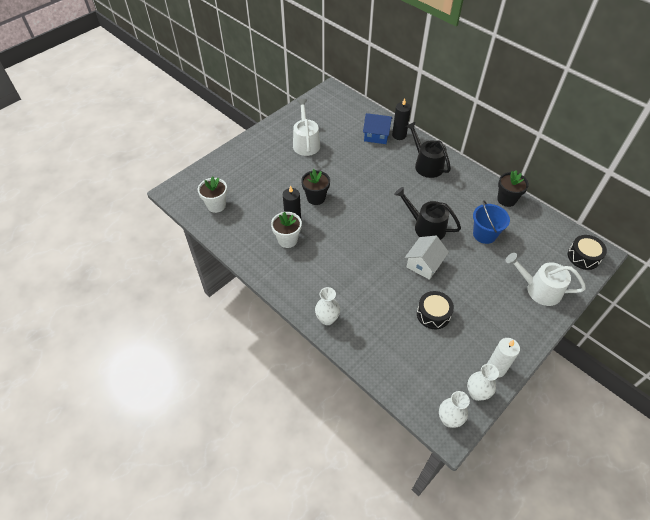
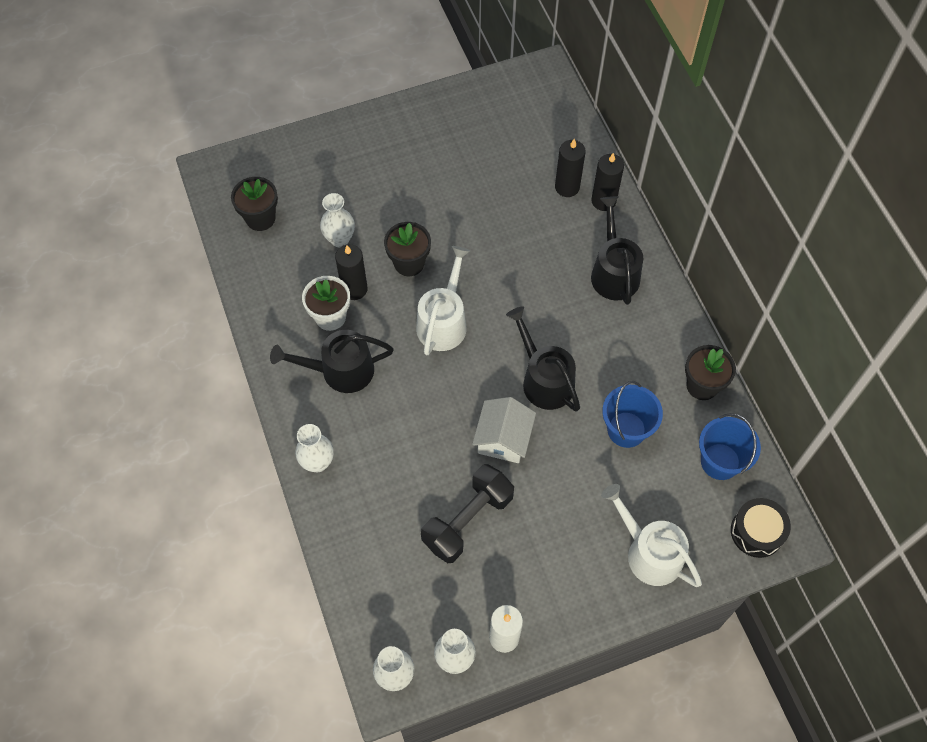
camera: 25 degrees right, 10 degrees up
white flower pot [198,176,227,213] -> black flower pot [231,177,278,231]
white watering can [293,99,320,156] -> white watering can moved to [416,246,470,355]
blue house [363,113,392,144] -> black candle [555,139,586,197]
white house [405,236,449,280] -> white house turned 45 degrees counterclockwise [472,397,536,463]
black drum [417,291,454,329] -> black dumbbell [421,464,514,563]
none -> black watering can [270,330,394,393]
none -> white vase [320,193,355,247]
none -> blue bucket [699,413,761,480]

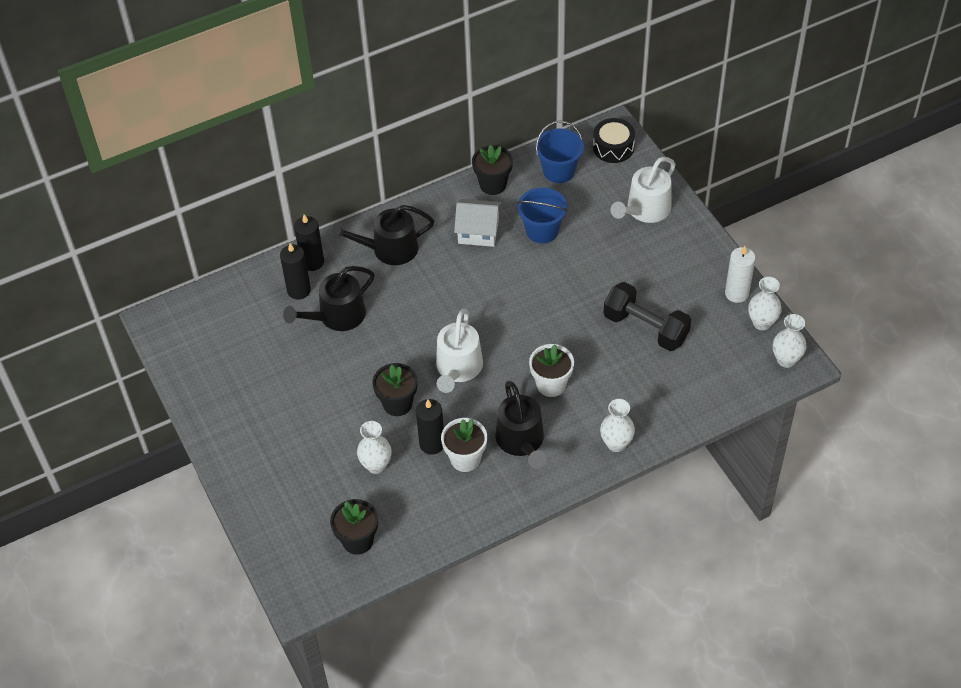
camera: 95 degrees left, 10 degrees down
white watering can [416,246,470,355] -> white watering can turned 90 degrees counterclockwise [436,309,483,393]
white house [472,397,536,463] -> white house moved to [454,199,501,247]
black watering can [506,307,580,412] -> black watering can moved to [283,266,375,331]
none -> white flower pot [529,344,574,397]

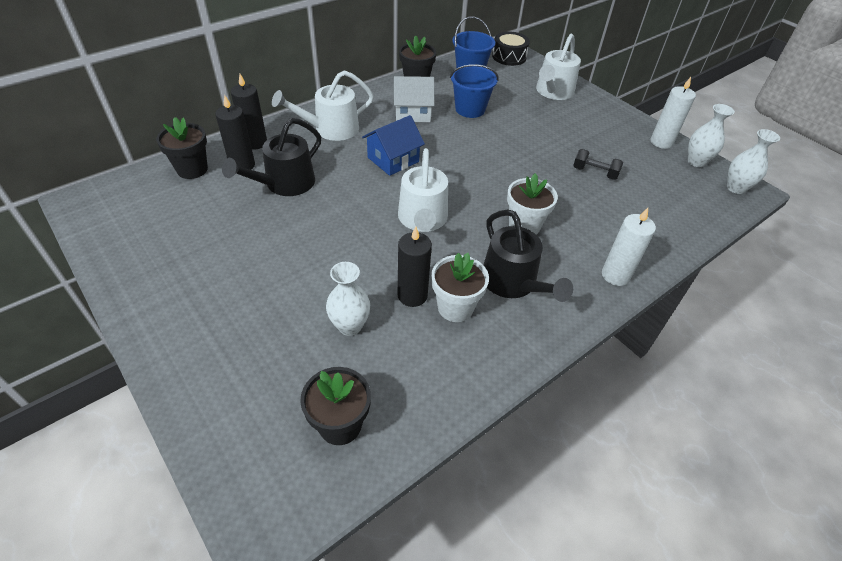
camera: 15 degrees left, 5 degrees down
black watering can [331,205,434,265] -> white watering can [272,70,374,141]
black flower pot [372,363,418,416] -> black flower pot moved to [156,117,208,179]
white vase [600,399,635,452] -> white candle [602,208,656,286]
black dumbbell [604,282,691,351] -> black dumbbell [573,149,623,180], size x0.54
none -> blue house [362,115,425,176]

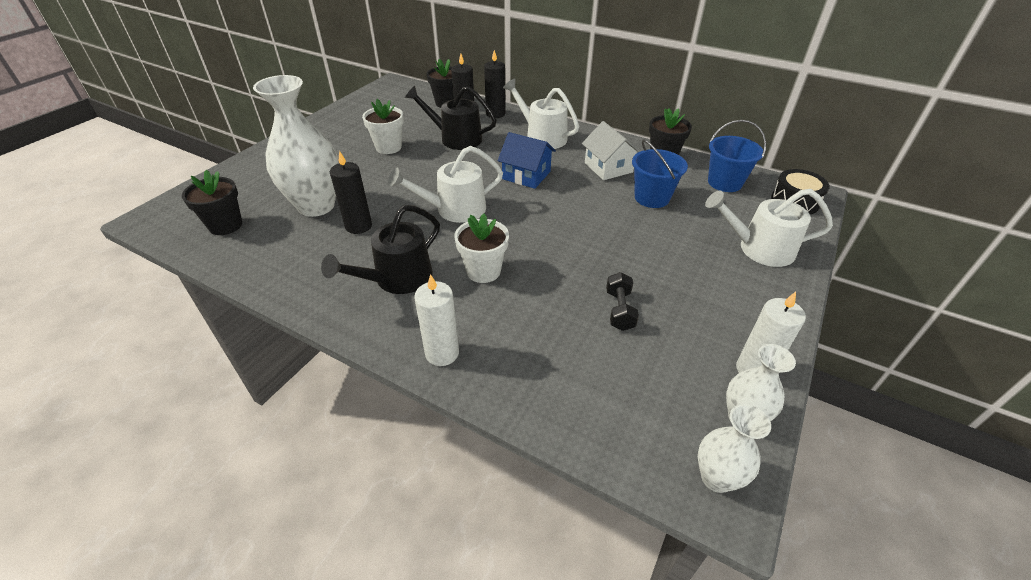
camera: 70 degrees right, 5 degrees down
white vase [326,262,370,336] -> white vase [253,75,339,217], size x1.90
white flower pot [431,253,489,322] -> white flower pot moved to [362,99,404,154]

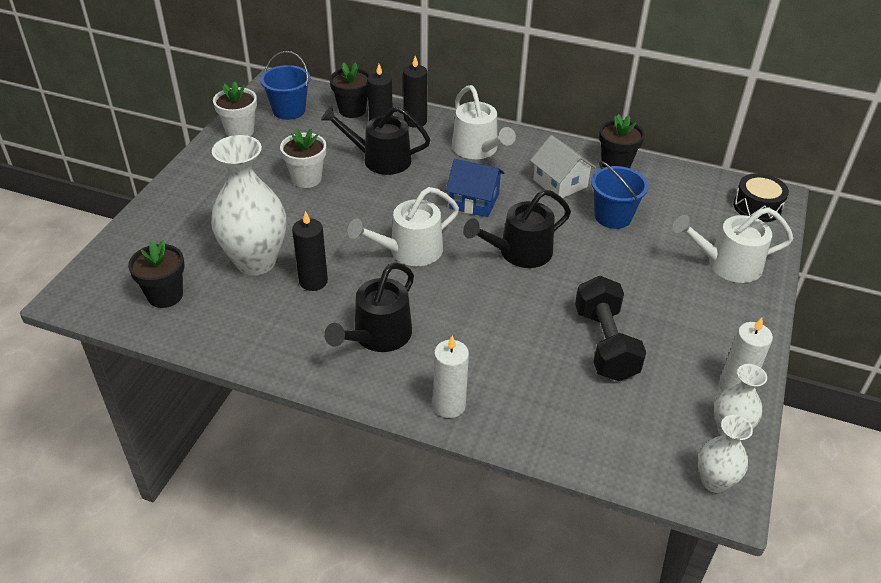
camera: 10 degrees left, 0 degrees up
white flower pot [454,214,509,283] -> white flower pot moved to [213,81,257,137]
white watering can [503,79,579,149] -> white watering can turned 150 degrees counterclockwise [452,85,516,159]
black dumbbell [606,272,639,331] -> black dumbbell [575,276,646,382], size x1.84
blue bucket [708,120,766,192] -> blue bucket moved to [260,51,310,120]
none -> black watering can [463,189,571,268]

